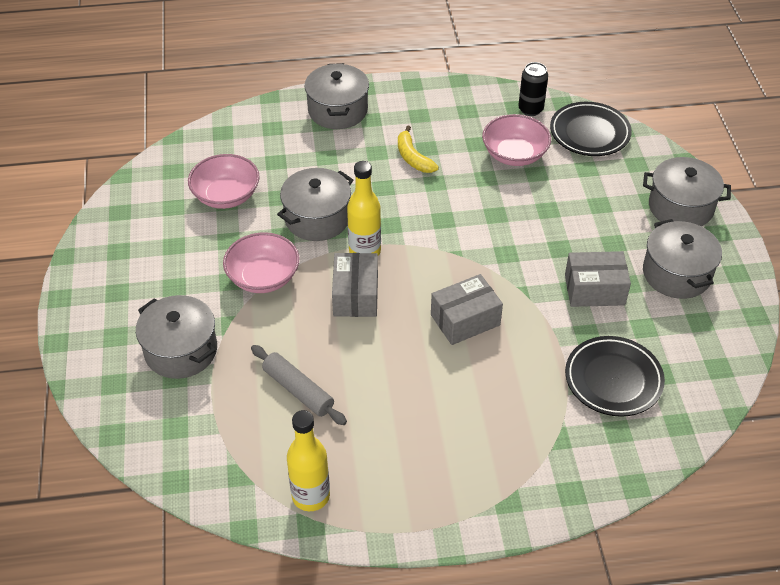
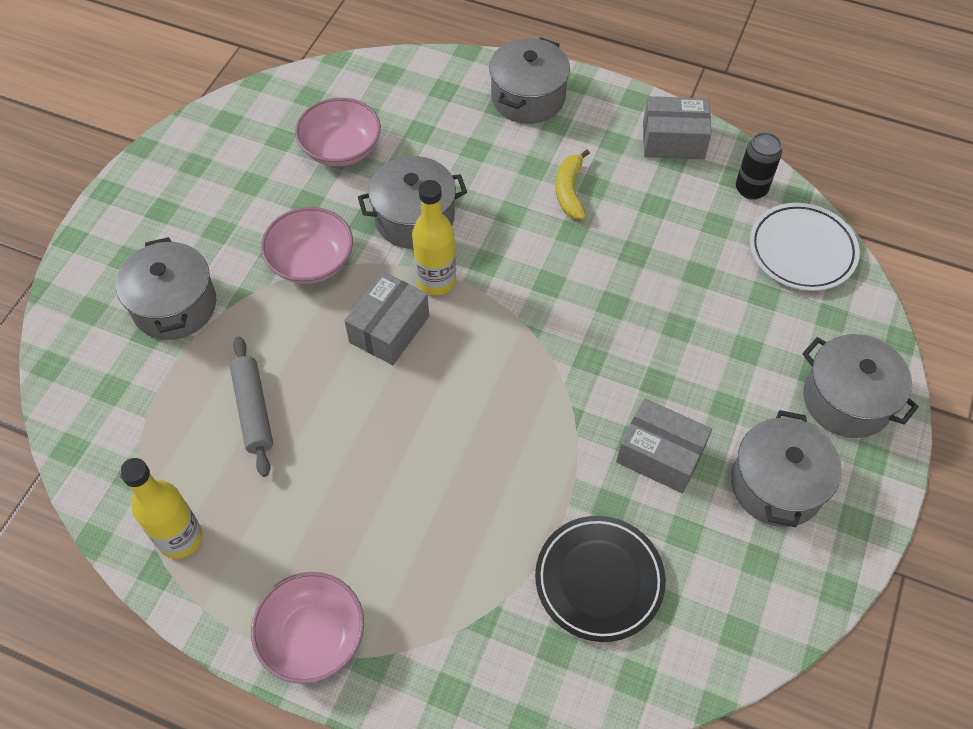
camera: 30 degrees right, 10 degrees up
grey box [431,274,503,345] -> grey box moved to [643,96,712,159]
pink bowl [482,114,551,166] -> pink bowl moved to [251,572,364,684]
black plate [550,102,632,156] -> white plate [750,203,860,291]

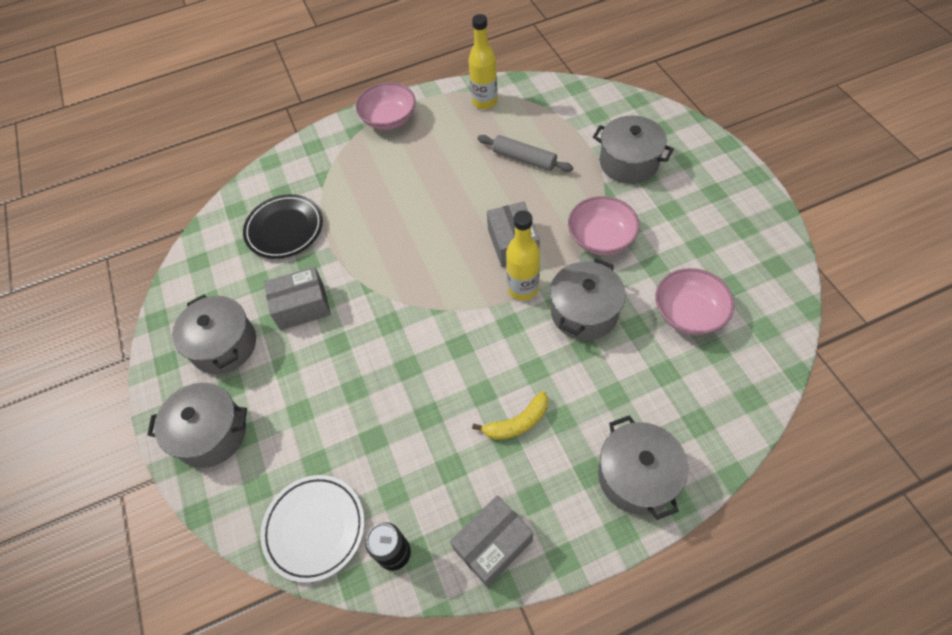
camera: 140 degrees right, 0 degrees up
yellow banana [556,149,590,219] -> yellow banana turned 105 degrees clockwise [472,391,548,440]

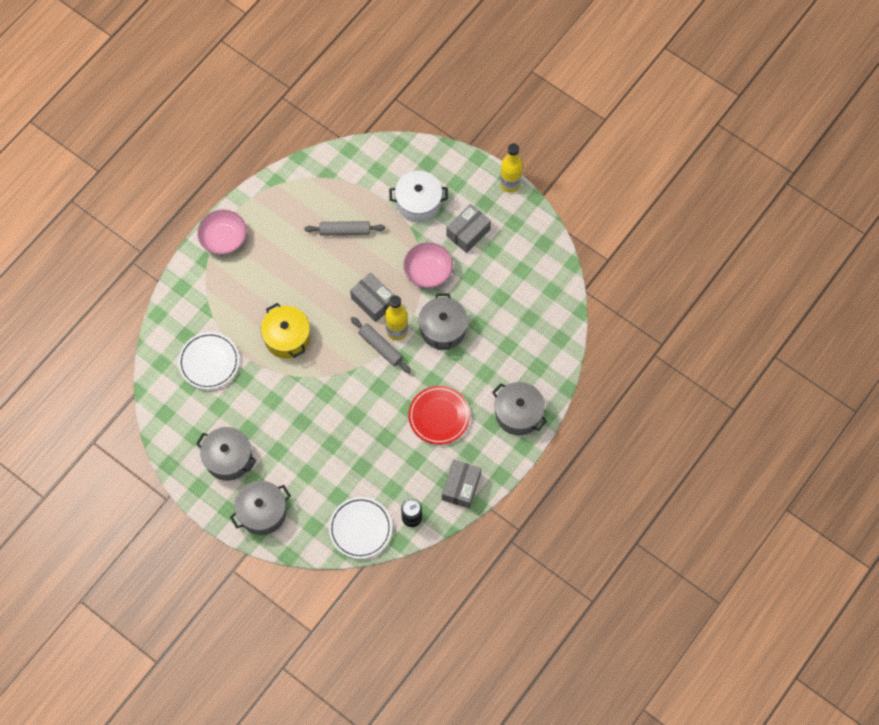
camera: 35 degrees left, 10 degrees up
black plate [243,194,323,259] -> white plate [178,332,239,390]
grey box [264,267,331,330] -> grey box moved to [446,204,491,253]
yellow bottle [469,14,498,109] -> yellow bottle moved to [500,143,523,193]
yellow banana [472,391,548,440] -> red plate [408,386,470,445]
grey pot [593,115,674,184] -> white pot [389,171,448,222]
pink bowl [655,268,734,335] -> none
none -> yellow pot [261,303,310,359]
none -> grey rolling pin [351,317,411,373]

